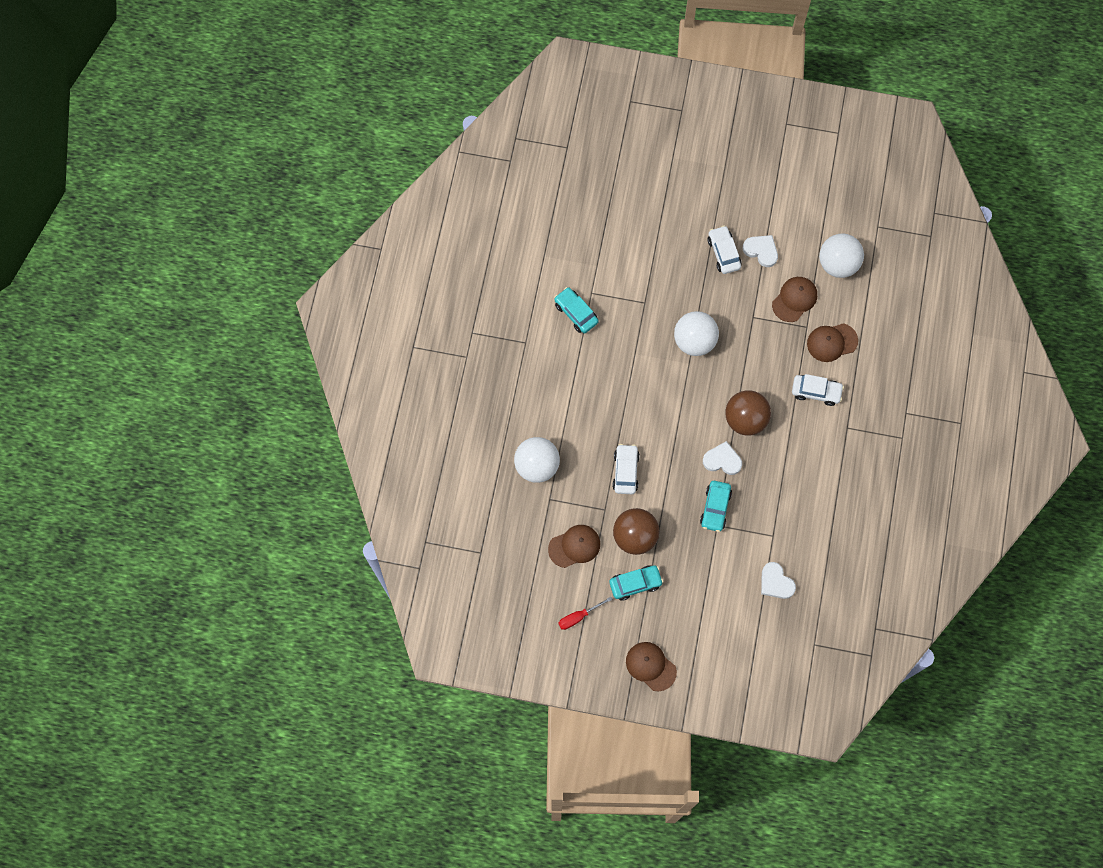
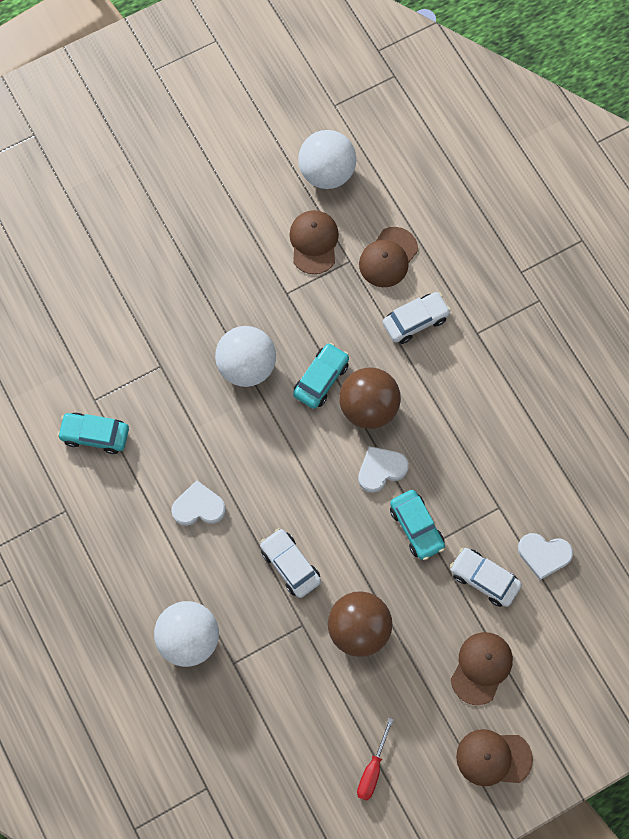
camera: 40 degrees left, 0 degrees up
brown cap [548,525,600,568] -> brown cap moved to [451,632,513,705]
turquoise car [609,565,663,601] -> turquoise car moved to [293,343,349,409]
white car [708,225,742,274] -> white car moved to [450,548,522,607]
white heart [743,235,778,267] -> white heart moved to [171,480,226,526]

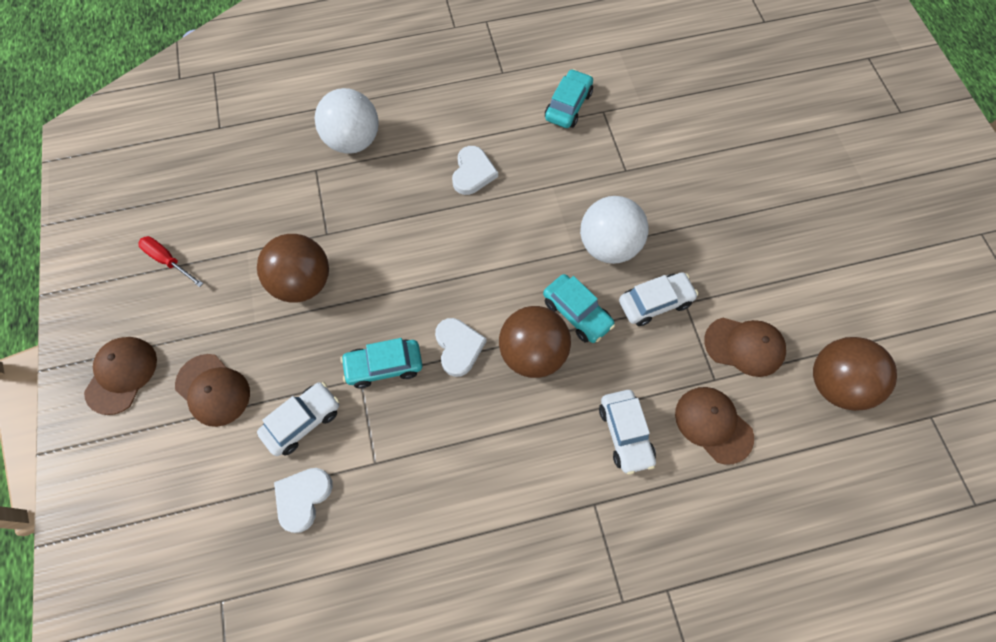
camera: 105 degrees right, 5 degrees down
white car [260,528,321,598] -> white car moved to [619,272,698,326]
white ball [298,130,356,189] -> brown ball [813,337,897,411]

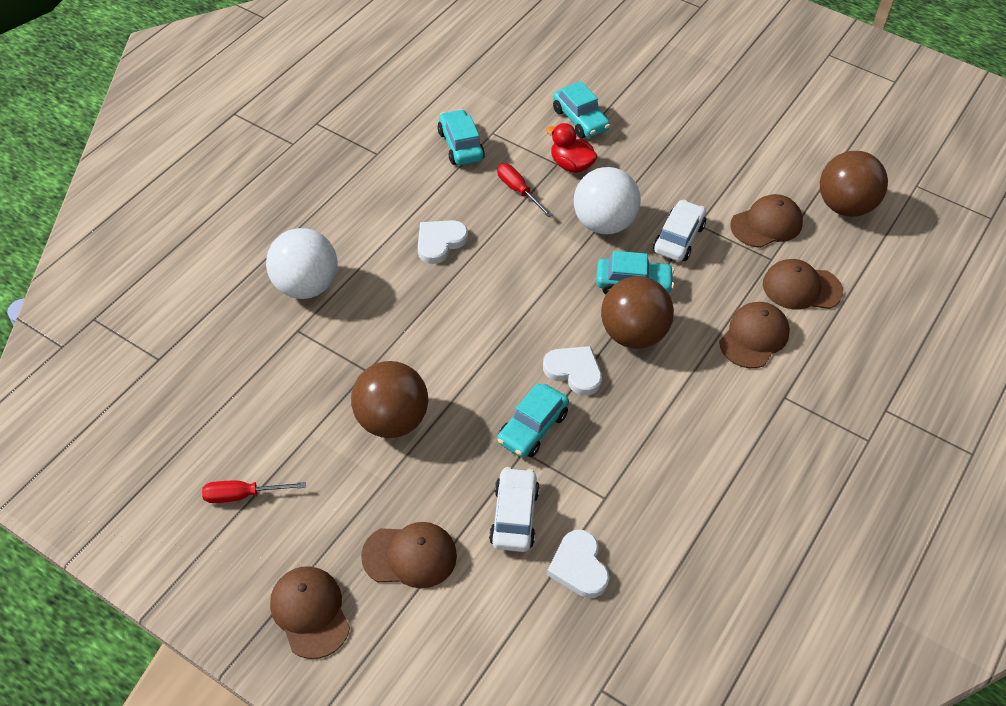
camera: 45 degrees left, 15 degrees down
white heart [452,146,498,195] -> white heart turned 105 degrees counterclockwise [418,220,468,264]
white car [599,390,656,475] -> brown cap [719,302,790,368]
none -> red screwdriver [497,164,553,217]
none -> red duck [546,123,598,173]
none -> turquoise car [553,81,610,138]

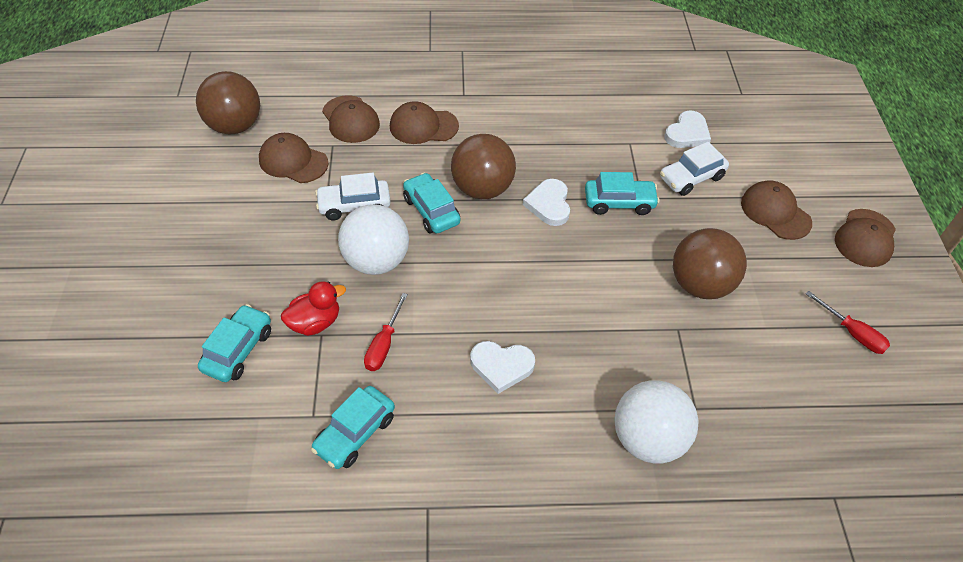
camera: 125 degrees left, 0 degrees up
red duck [546,123,598,173] -> red duck turned 120 degrees counterclockwise [281,281,346,336]

